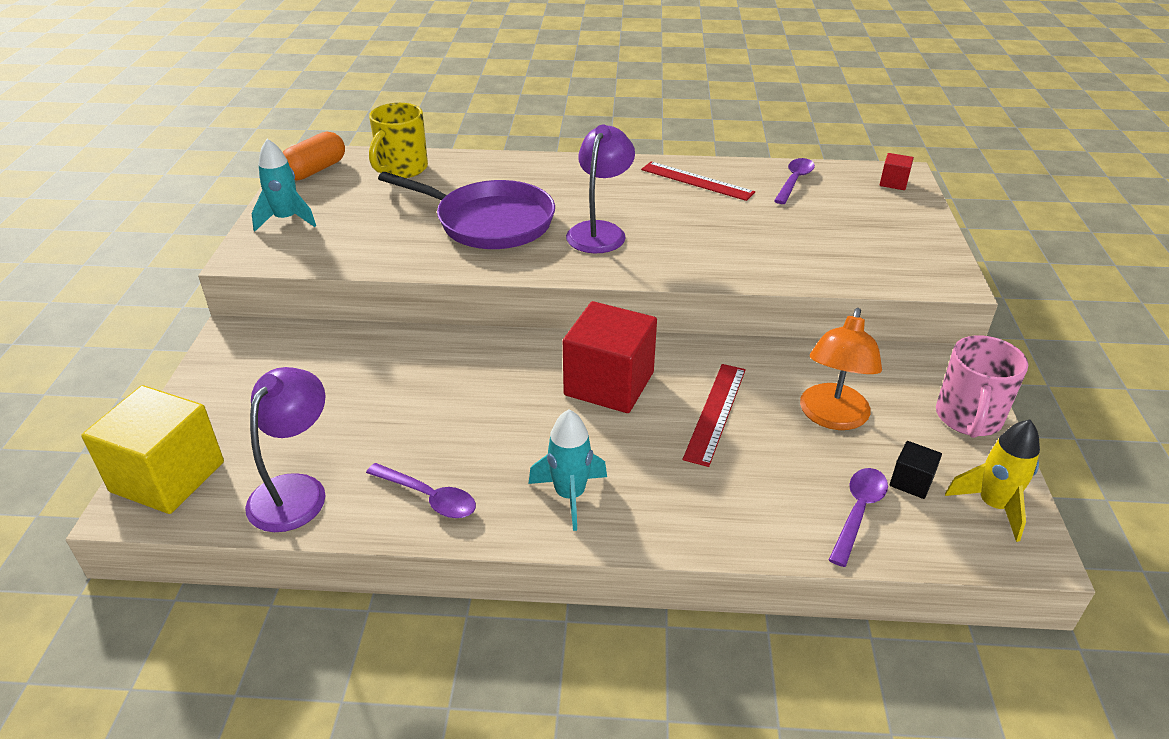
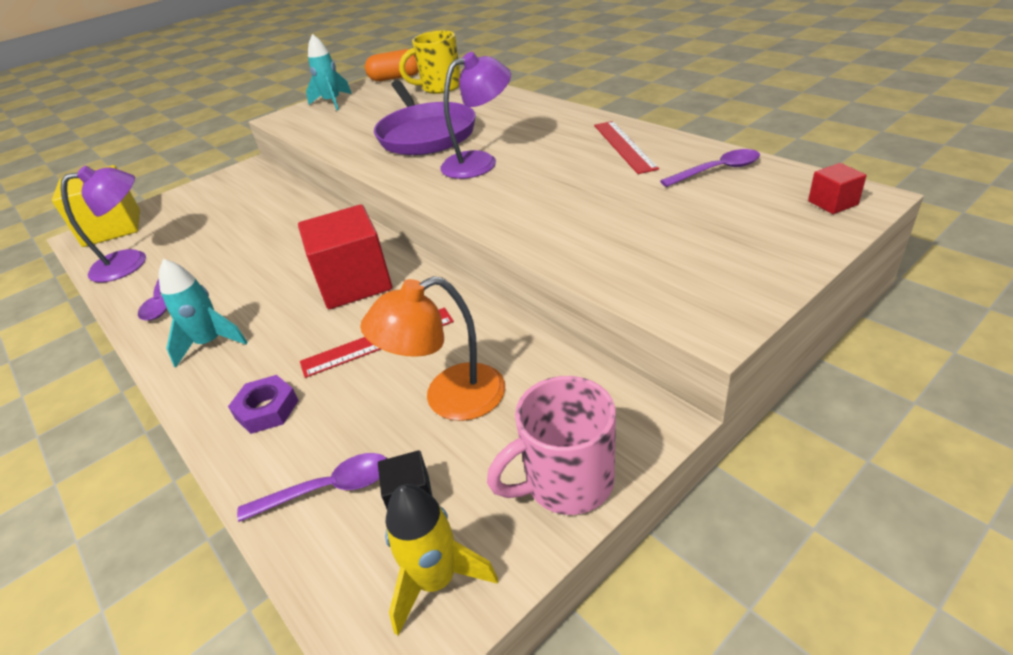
camera: 50 degrees right, 0 degrees up
none -> purple nut [228,375,299,434]

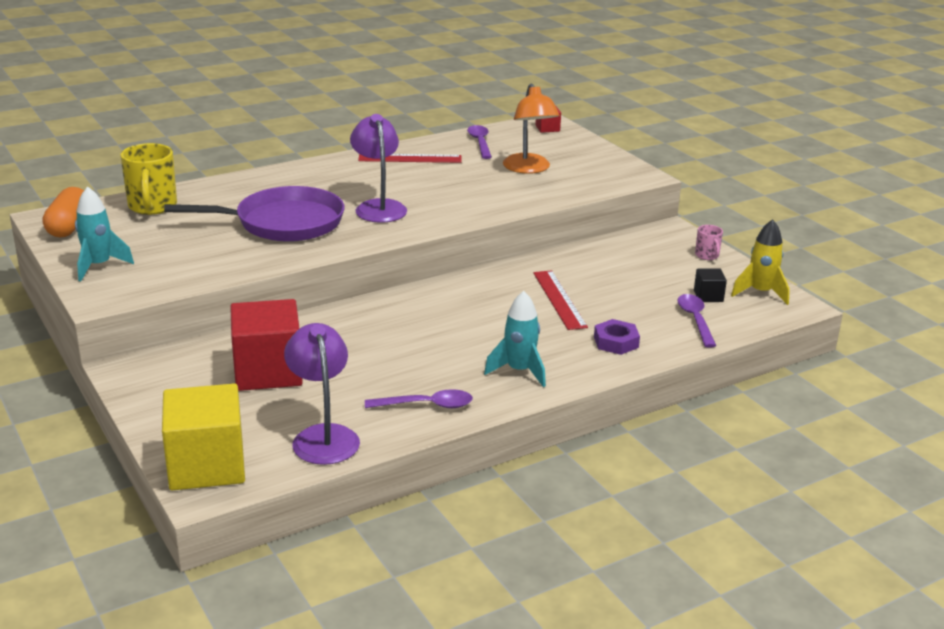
camera: 85 degrees left, 10 degrees down
red cube [298,204,392,309] -> red cube moved to [230,299,303,391]
orange lamp [360,276,505,421] -> orange lamp moved to [503,84,560,174]
pink mug [487,376,616,515] -> pink mug [695,225,723,260], size x0.51

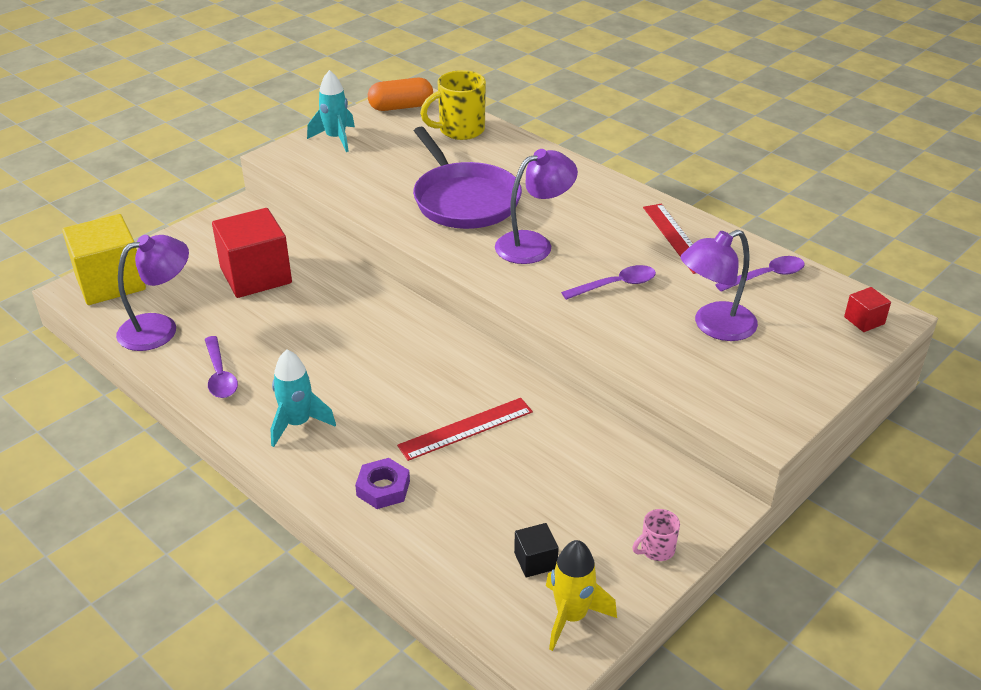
camera: 75 degrees right, 10 degrees up
orange lamp [503,84,560,174] -> purple lamp [680,230,758,341]
purple spoon [677,294,716,348] -> purple spoon moved to [561,265,656,300]

